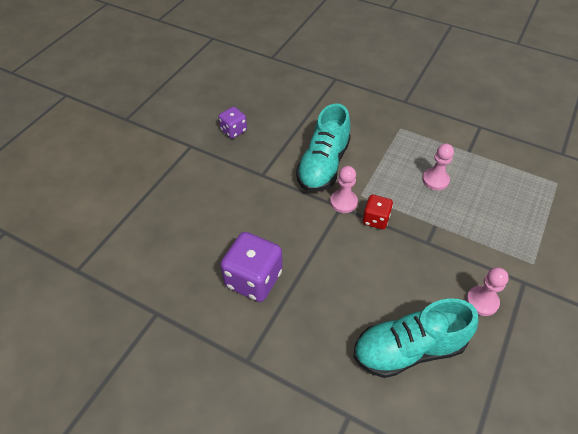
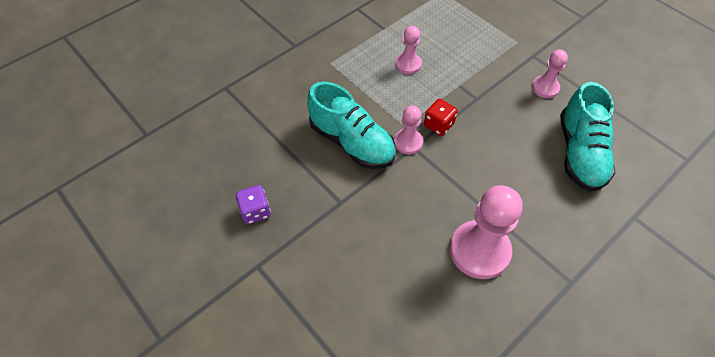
camera: 70 degrees left, 5 degrees up
purple dice [221,232,282,302] -> pink pawn [450,185,523,279]

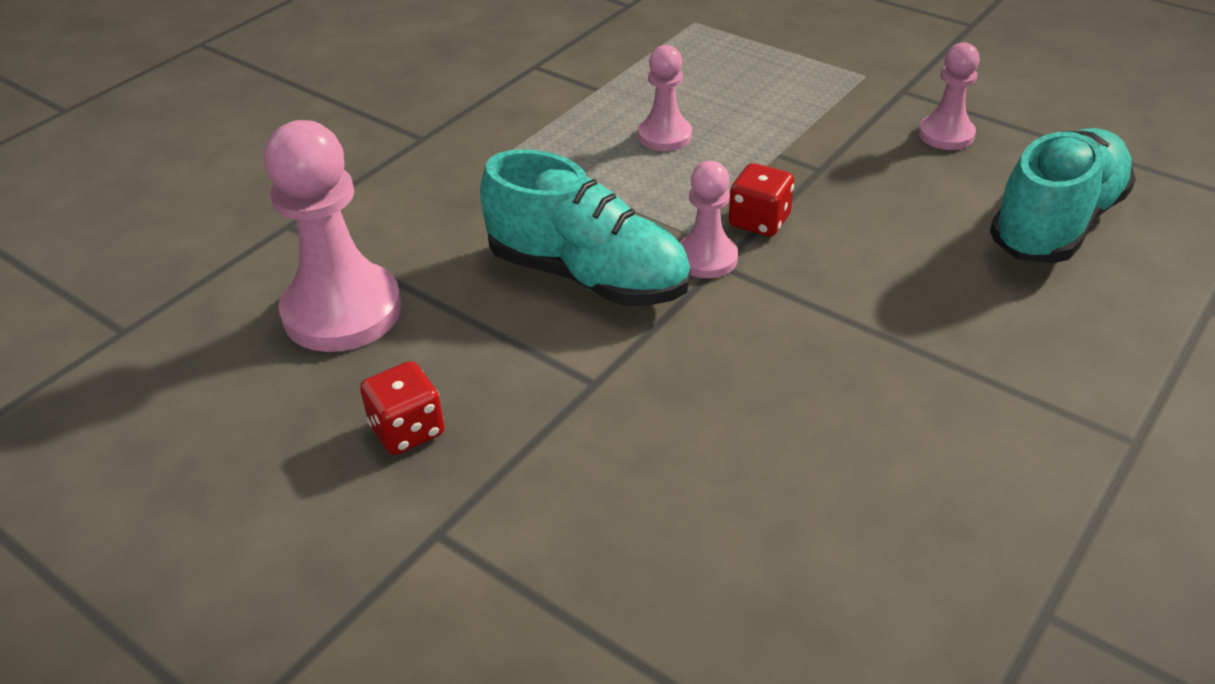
camera: 10 degrees left, 15 degrees down
purple dice [236,185,271,224] -> red dice [360,361,445,455]
pink pawn [450,185,523,279] -> pink pawn moved to [264,120,402,352]
turquoise shoe [560,82,615,192] -> turquoise shoe turned 135 degrees counterclockwise [990,128,1136,263]

